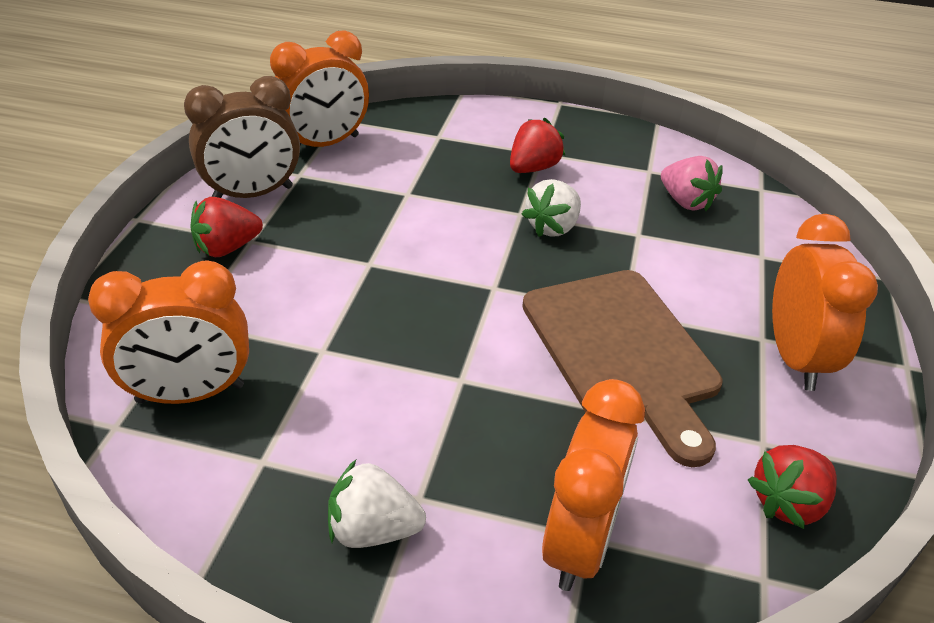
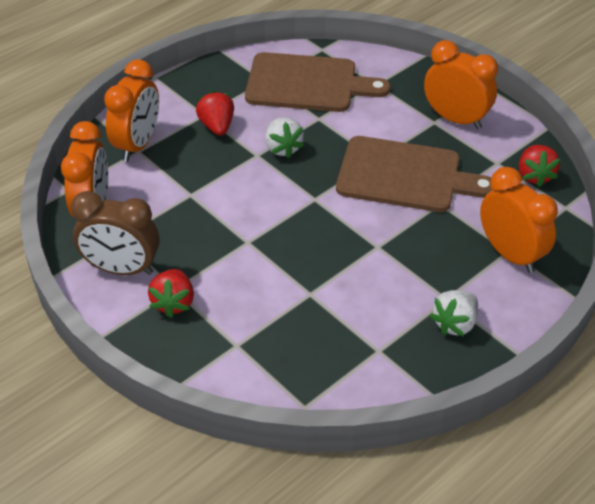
camera: 55 degrees left, 5 degrees up
orange clock [88,260,249,404] -> orange clock moved to [104,60,159,161]
brown clock [184,76,300,198] -> brown clock turned 90 degrees clockwise [71,191,159,275]
pink strawberry [661,156,723,211] -> brown cutting board [245,52,391,112]

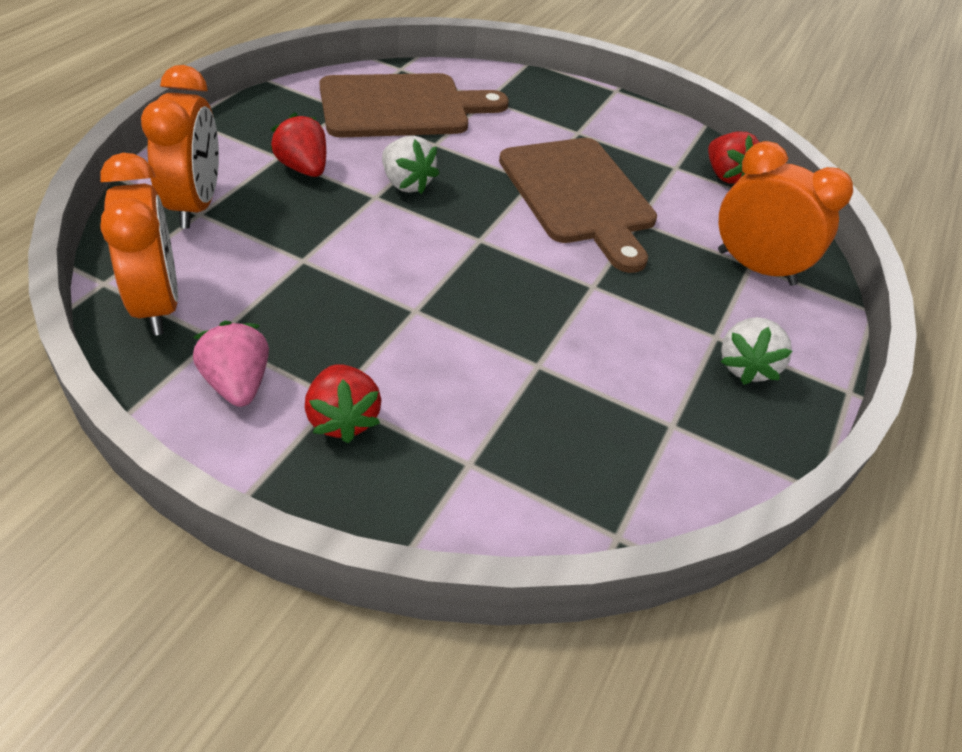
camera: 25 degrees left, 0 degrees up
brown clock [71,191,159,275] -> pink strawberry [193,321,269,407]
brown cutting board [336,136,494,212] -> brown cutting board turned 75 degrees clockwise [499,138,657,273]
orange clock [424,40,498,129] -> none

